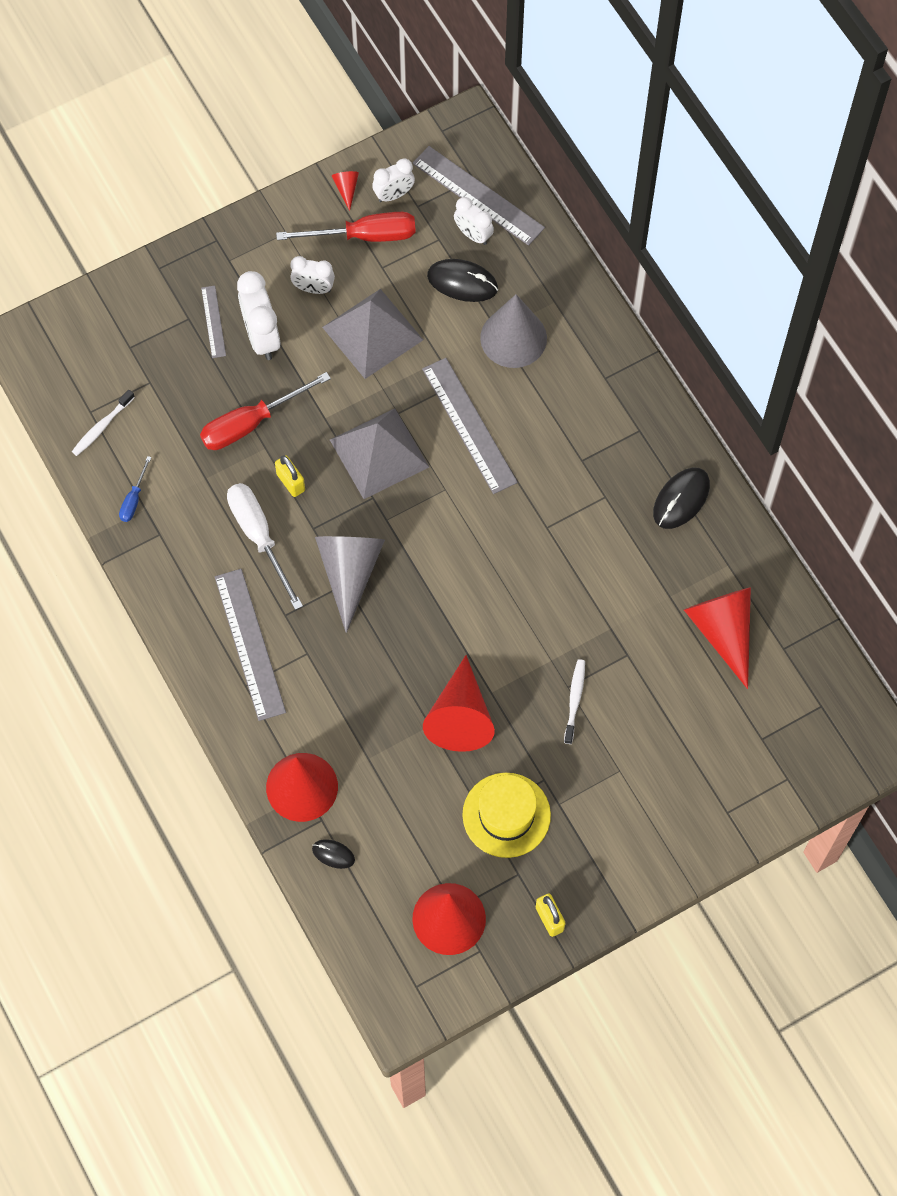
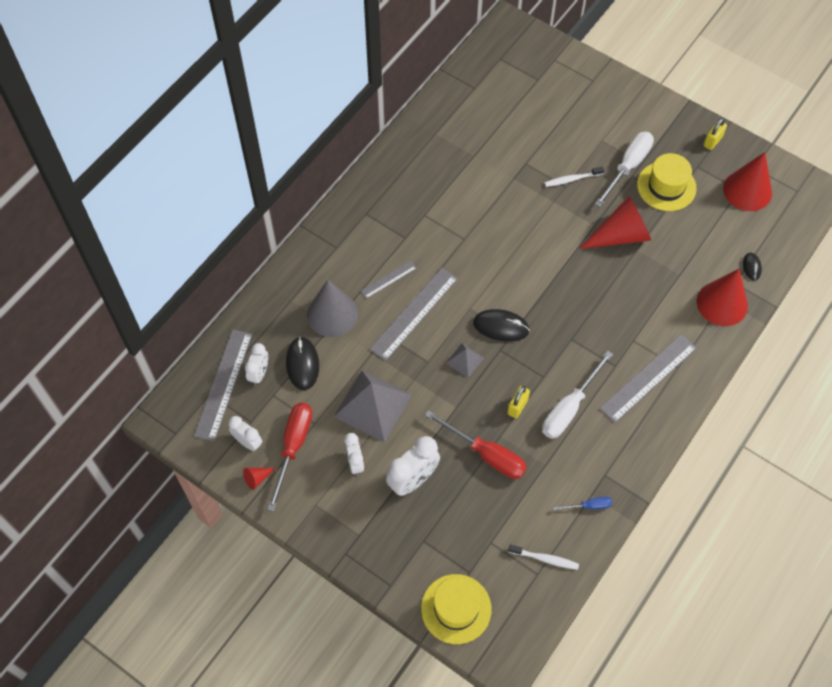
camera: 115 degrees left, 5 degrees down
grey ruler [201,286,226,358] -> grey ruler moved to [361,261,417,299]
red screwdriver [276,212,416,242] -> red screwdriver turned 45 degrees clockwise [267,403,312,512]
grey cone [315,536,385,633] -> none
grey pyramid [330,408,429,499] -> grey pyramid [446,343,484,378], size x0.49
black mouse [653,468,710,529] -> black mouse moved to [473,309,530,341]
red cone [684,587,751,689] -> none
none -> yellow hat [421,574,492,644]
none -> white screwdriver [595,132,654,207]

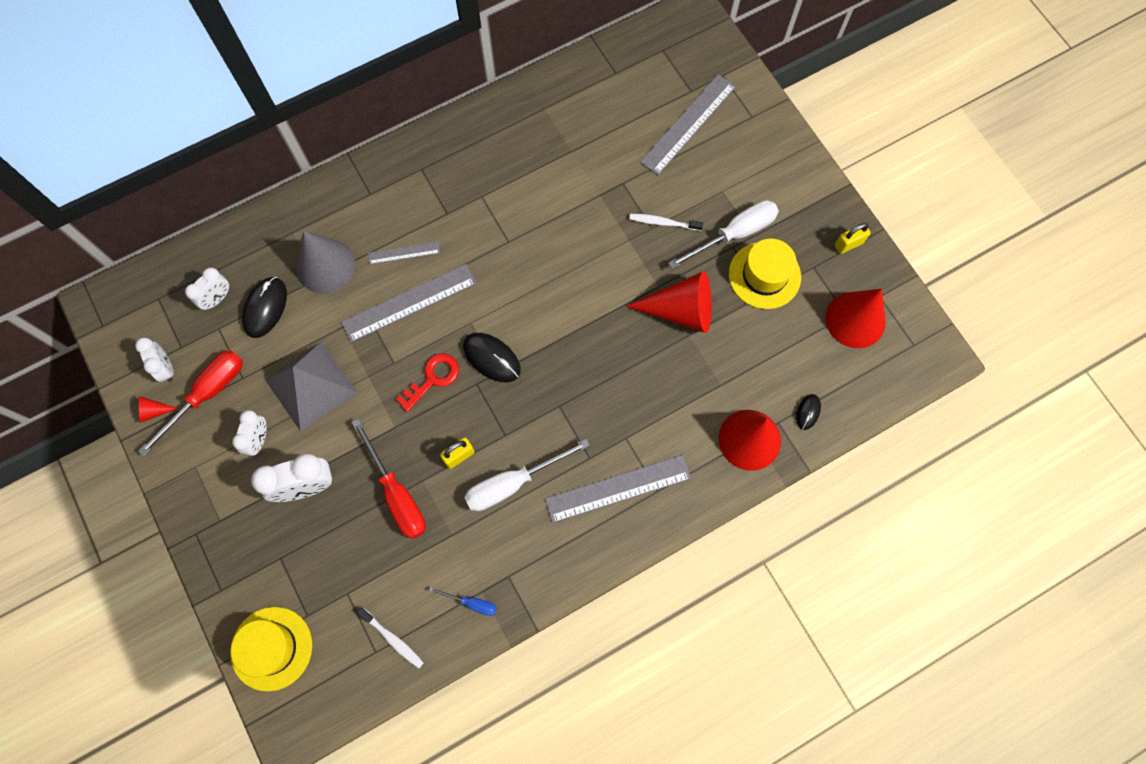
camera: 25 degrees right, 10 degrees up
grey ruler [194,329,252,441] -> grey ruler moved to [640,74,736,175]
grey pyramid [446,343,484,378] -> red key [396,353,459,412]

